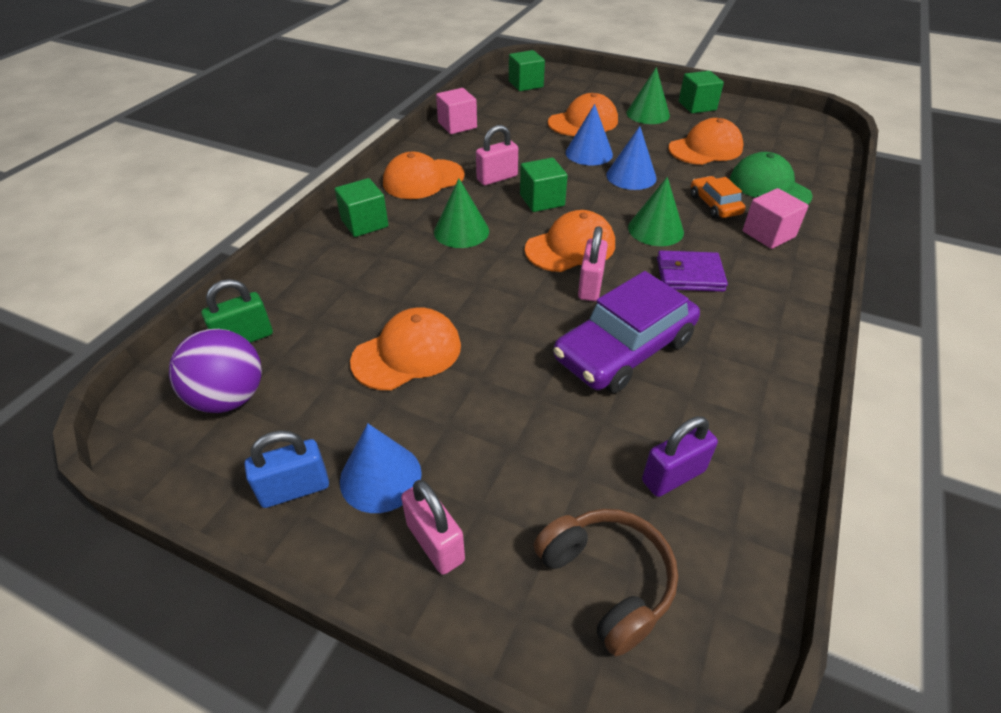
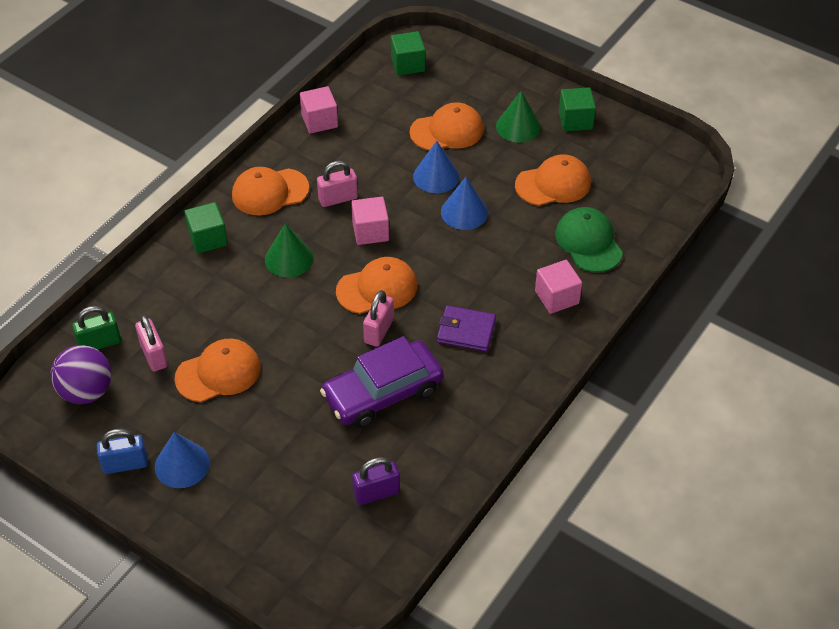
camera: 10 degrees right, 5 degrees up
pink padlock [401,480,465,575] -> pink padlock moved to [135,315,168,372]
green cube [520,158,568,212] -> pink cube [351,197,389,245]
brown headphones [533,509,678,656] -> none
green cone [628,177,684,246] -> none
orange car [691,176,746,218] -> none

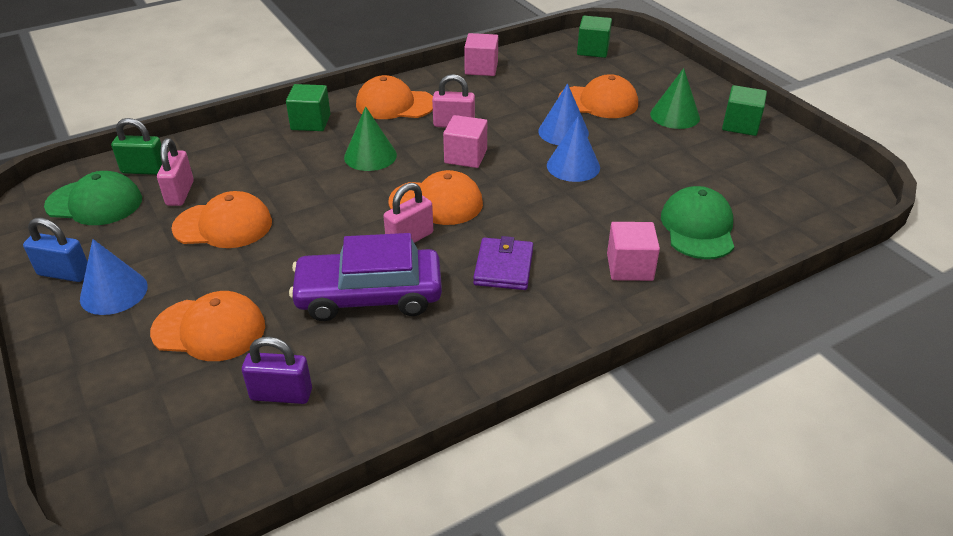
camera: 25 degrees right, 10 degrees down
purple ball [50,345,111,404] -> green cap [44,171,142,225]
purple wallet [437,305,496,352] -> purple wallet turned 60 degrees clockwise [473,236,533,290]
orange cap [515,154,591,206] -> orange cap moved to [150,291,265,361]

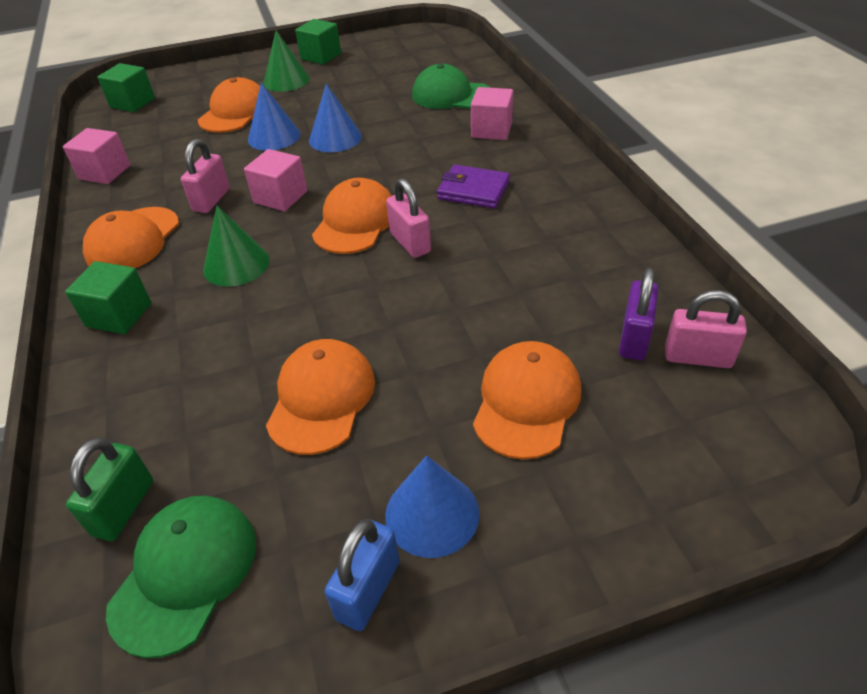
camera: 75 degrees left, 5 degrees up
pink padlock [157,138,194,206] -> pink padlock moved to [665,290,747,368]
purple car [289,233,442,321] -> none

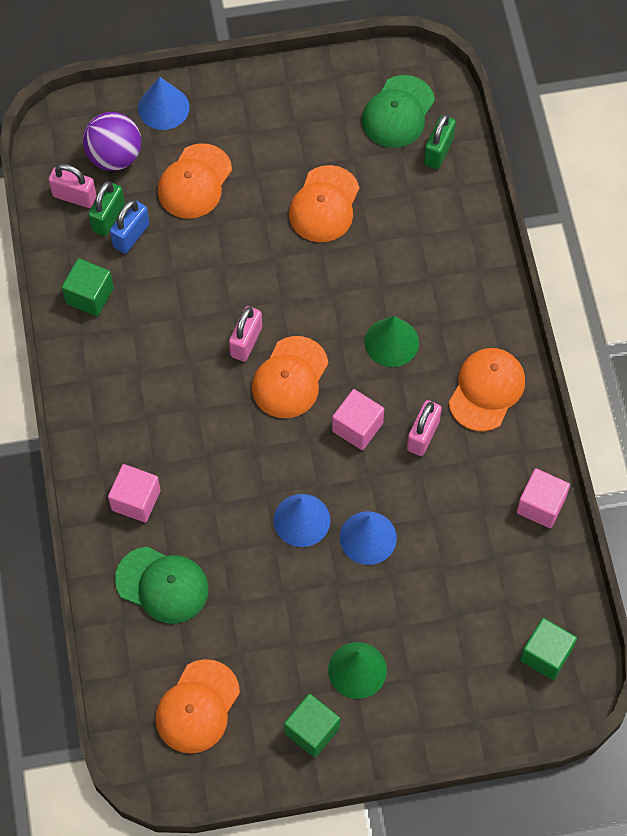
camera: 175 degrees left, 20 degrees up
green cube [65,261,151,334] -> green cube moved to [62,258,114,316]
orange cap [198,77,260,133] -> orange cap moved to [155,659,240,753]
blue padlock [325,519,400,631] -> blue padlock moved to [110,200,149,254]
blue cone [385,456,480,558] -> blue cone moved to [138,77,190,130]
pink padlock [386,178,431,258] -> pink padlock turned 45 degrees clockwise [229,306,262,362]
purple wallet [437,165,510,209] -> none
purple padlock [619,268,658,360] -> green padlock [88,181,125,236]
none -> purple ball [83,112,141,171]

